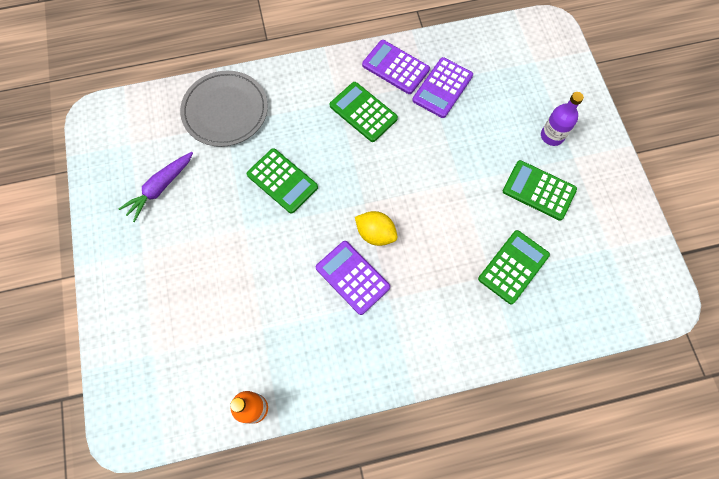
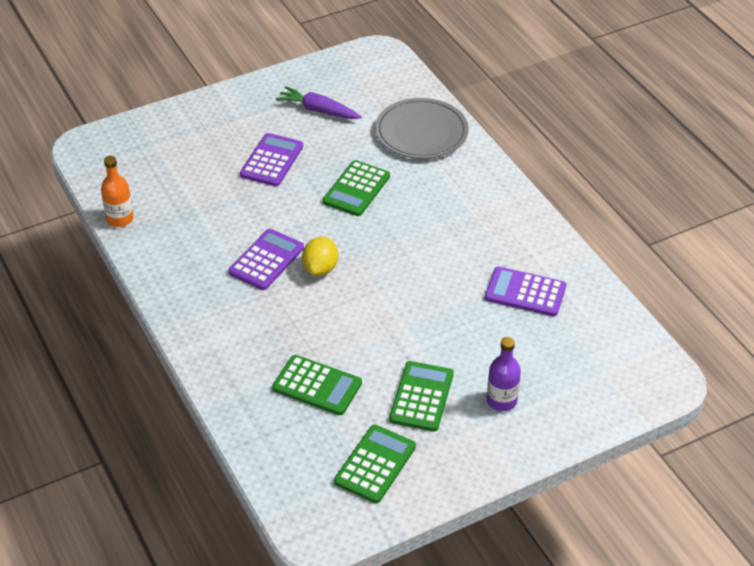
camera: 75 degrees right, 25 degrees down
green calculator [330,82,398,142] -> green calculator moved to [334,425,416,503]
purple calculator [362,40,430,94] -> purple calculator moved to [240,133,303,186]

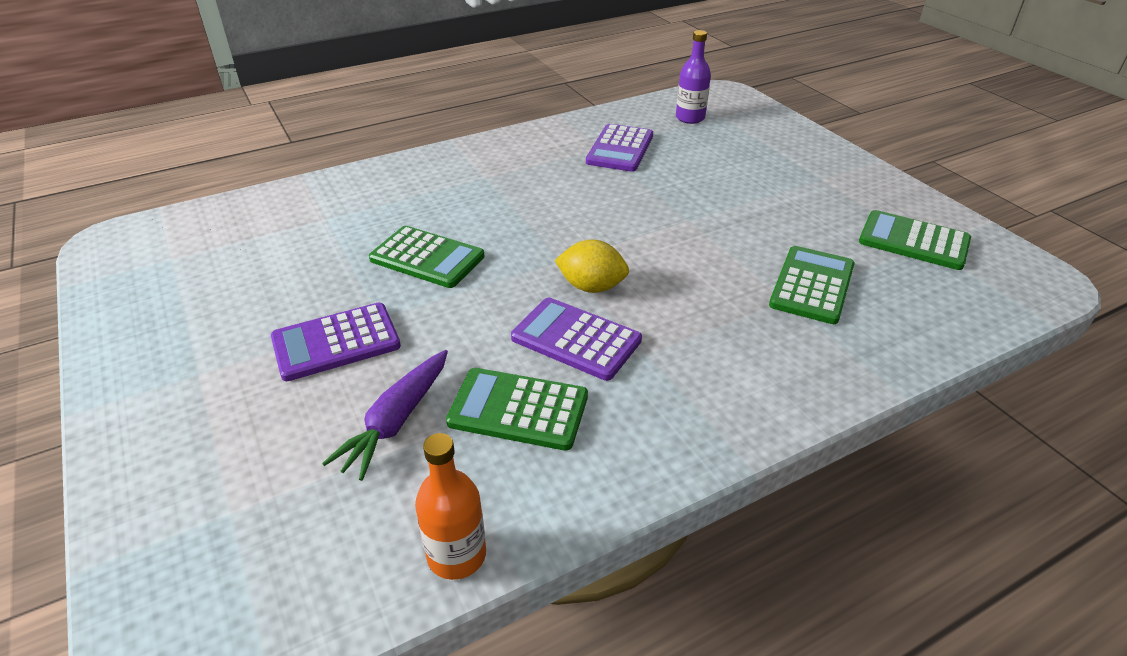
camera: 90 degrees left, 5 degrees down
purple calculator [240,133,303,186] -> purple calculator turned 45 degrees counterclockwise [271,303,401,381]
purple carrot [276,86,362,119] -> purple carrot moved to [322,350,448,481]
grey plate [375,98,469,159] -> none
green calculator [389,361,454,432] -> green calculator moved to [446,368,588,451]
purple bottle [487,337,521,411] -> purple bottle moved to [676,30,711,124]

